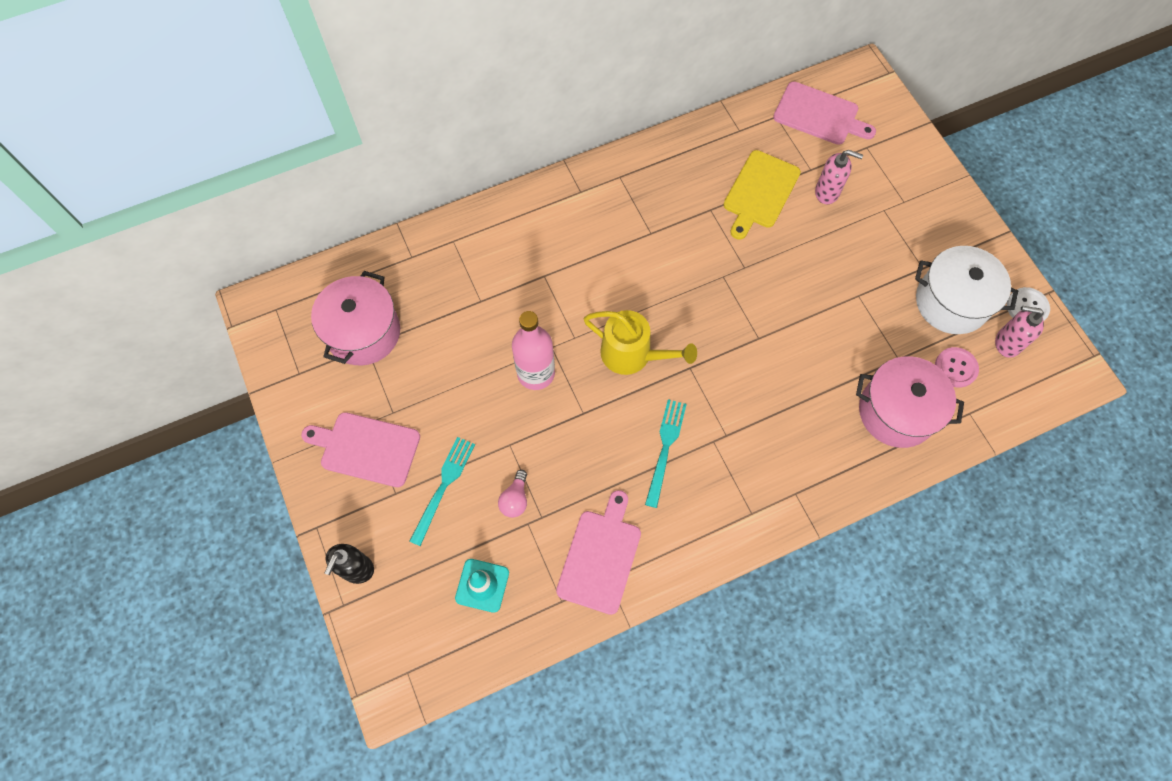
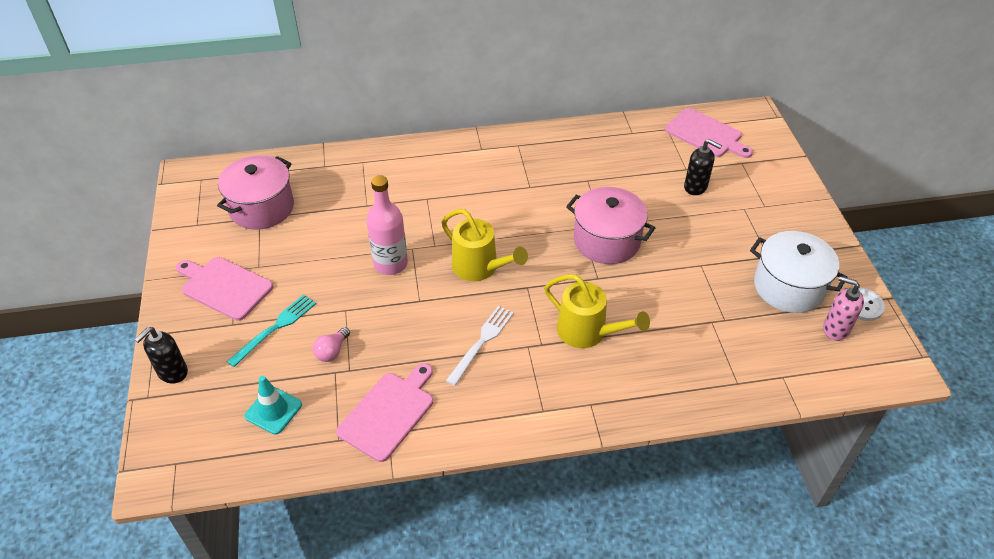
camera: 15 degrees right, 20 degrees down
turquoise fork [645,399,687,508] -> white fork [446,306,514,386]
yellow cutting board [723,150,801,240] -> none
pink soap dispenser [815,150,863,204] -> black soap dispenser [684,139,722,195]
pink pot [856,356,964,448] -> pink pot moved to [566,187,655,264]
pink button [935,347,979,388] -> none
none -> yellow watering can [544,274,650,348]

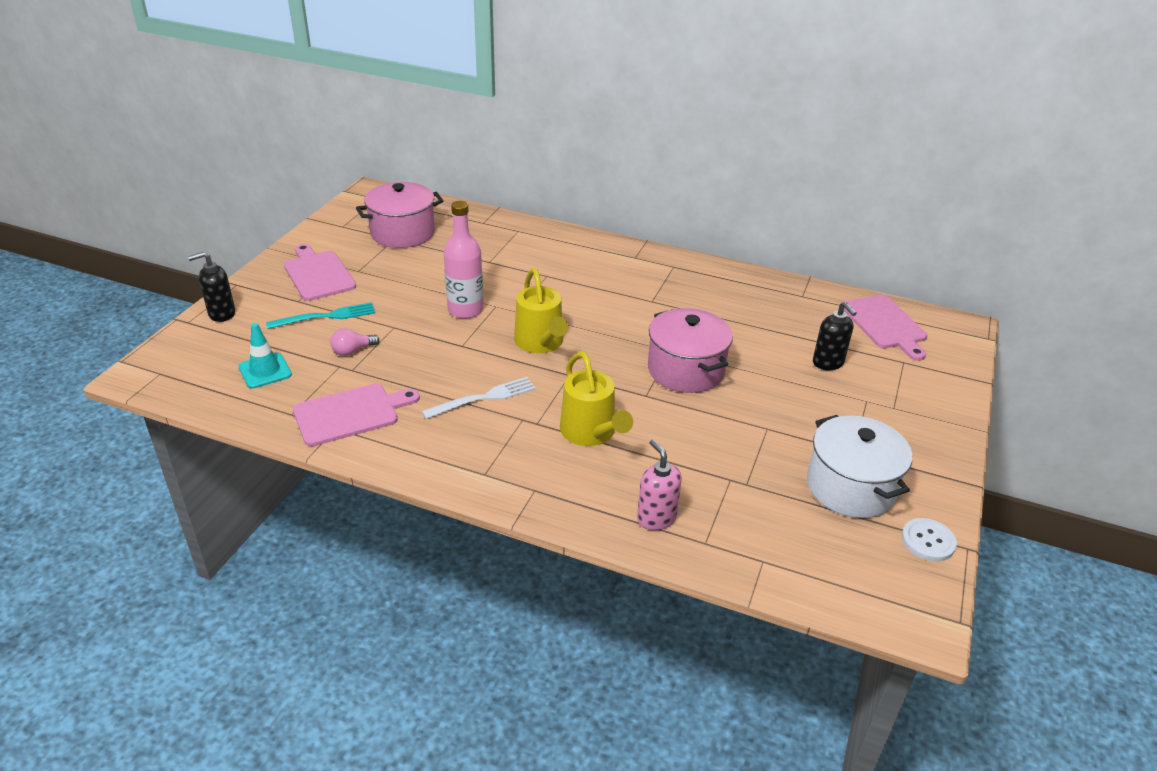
camera: 30 degrees right, 10 degrees down
pink soap dispenser [823,276,864,341] -> pink soap dispenser moved to [637,439,682,530]

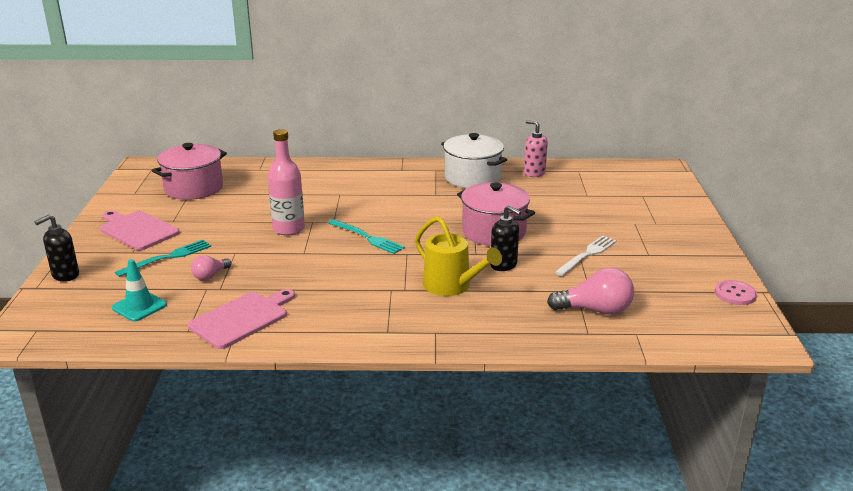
camera: 20 degrees left, 10 degrees down
white fork [422,377,536,419] -> white fork moved to [555,235,617,276]
yellow watering can [514,268,568,353] -> turquoise fork [328,219,405,254]
pink soap dispenser [637,439,682,530] -> pink soap dispenser moved to [524,120,548,177]
white pot [807,415,912,518] -> white pot moved to [441,133,507,188]
black soap dispenser [813,302,857,370] -> black soap dispenser moved to [490,205,521,271]
pink cutting board [842,295,928,361] -> none
white button [902,518,957,561] -> pink button [715,280,757,305]
none -> pink light bulb [547,267,634,315]

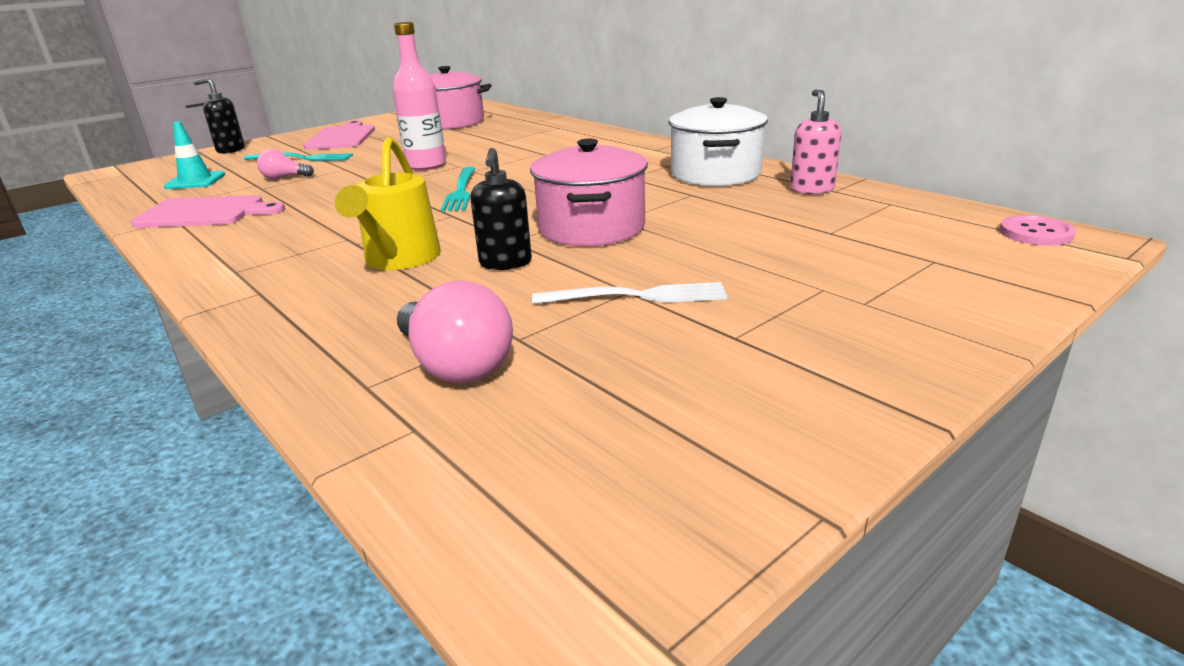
camera: 50 degrees right, 0 degrees up
pink button [715,280,757,305] -> pink button moved to [999,215,1076,246]

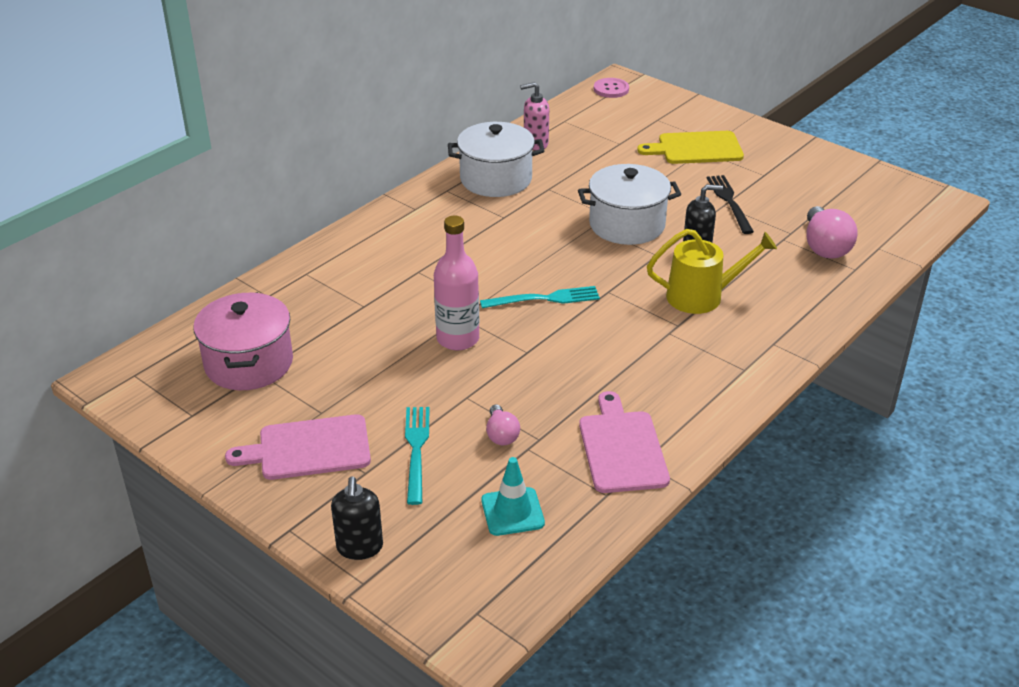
camera: 100 degrees left, 10 degrees up
pink light bulb [397,280,513,383] -> pink light bulb turned 135 degrees clockwise [806,206,857,259]
pink pot [530,139,648,246] -> white pot [578,164,681,245]
white fork [532,282,727,304] -> black fork [707,175,754,234]
none -> yellow cutting board [637,131,744,164]

